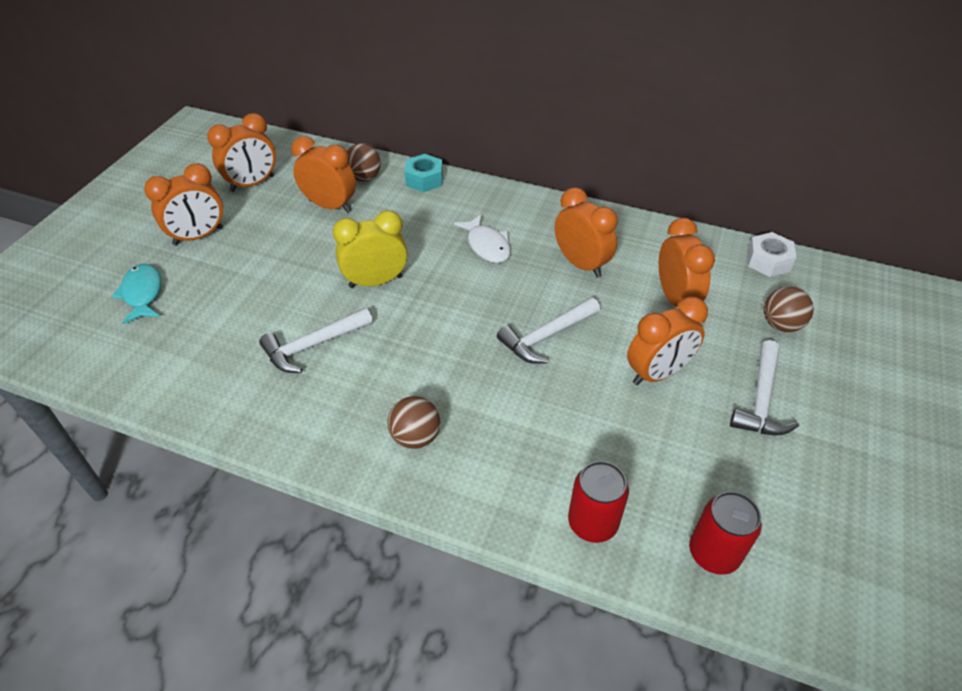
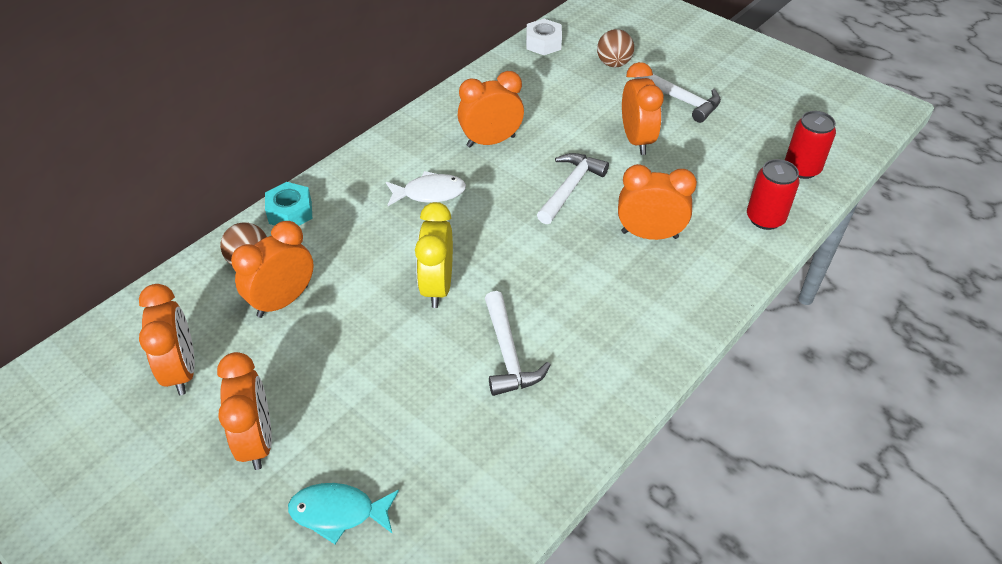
camera: 70 degrees left, 0 degrees up
brown ball [387,396,440,449] -> none
white hammer [497,297,600,364] -> white hammer turned 135 degrees counterclockwise [537,153,609,224]
orange clock [659,218,715,307] -> orange clock moved to [618,164,697,240]

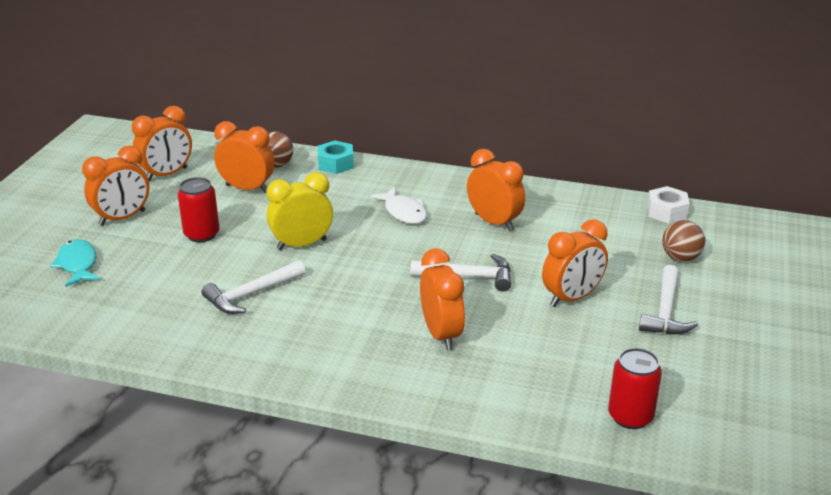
camera: 65 degrees right, 15 degrees down
red can [747,159,800,230] -> red can moved to [178,177,220,242]

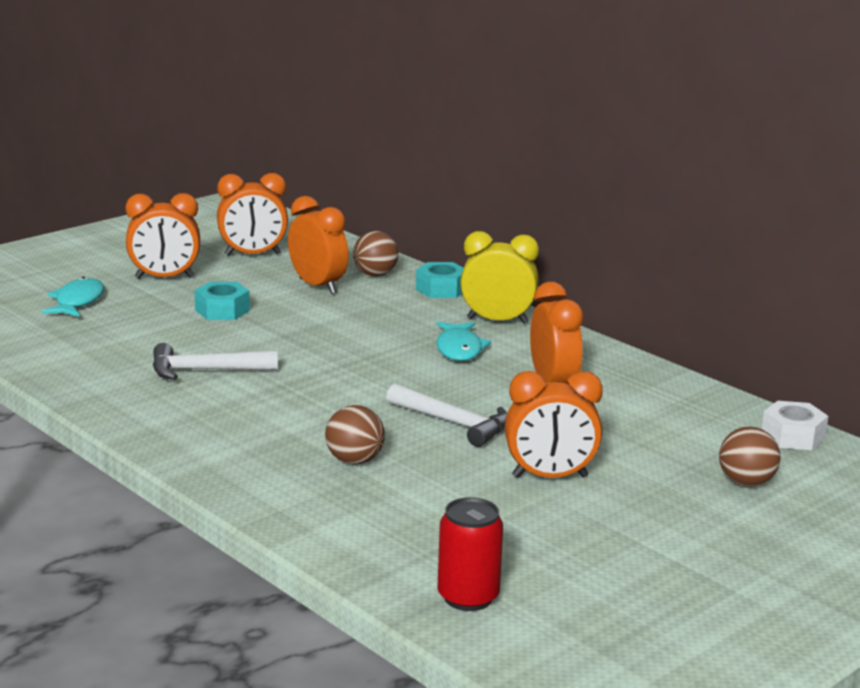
camera: 30 degrees right, 10 degrees down
red can [178,177,220,242] -> turquoise nut [195,282,250,320]
yellow clock [267,172,333,250] -> yellow clock moved to [460,231,539,324]
white fish [370,187,427,224] -> turquoise fish [436,322,491,361]
orange clock [420,248,465,350] -> brown ball [325,405,385,465]
white hammer [639,265,698,335] -> none

